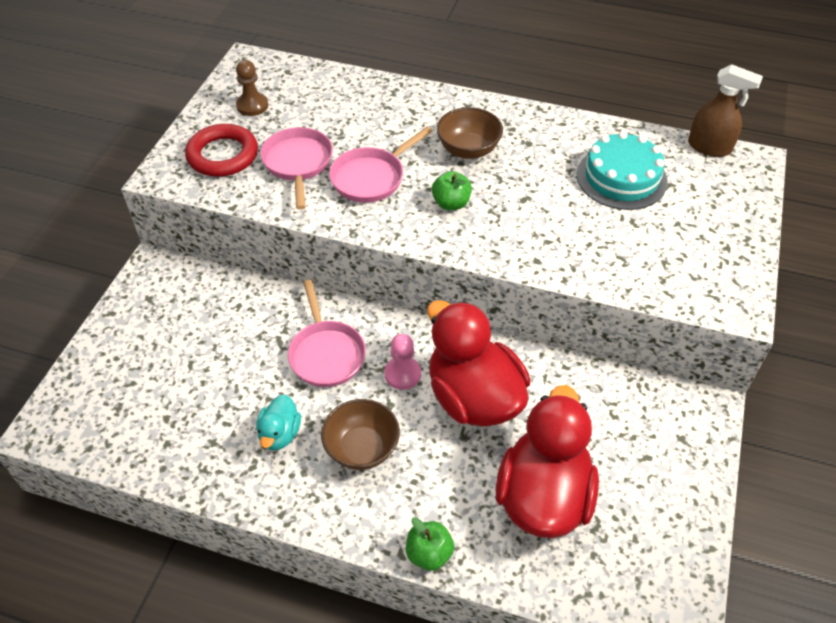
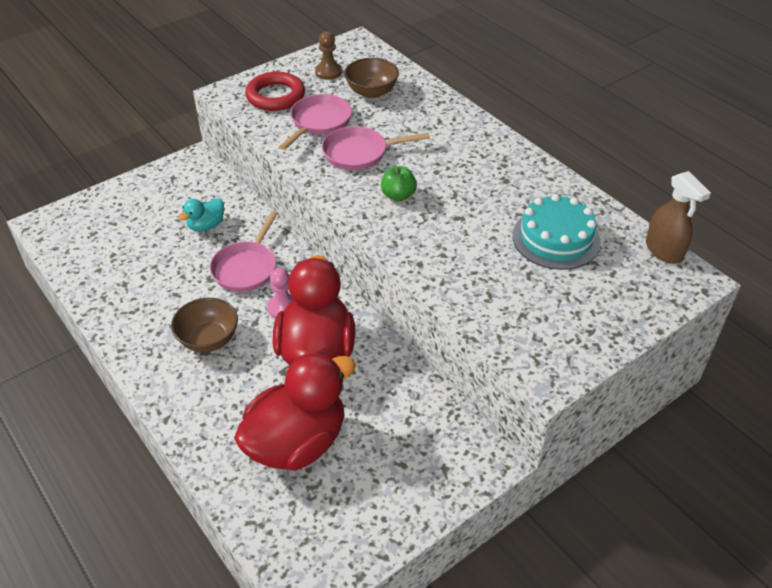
camera: 35 degrees right, 5 degrees down
turquoise duck [256,394,301,450] -> turquoise duck moved to [179,198,224,232]
green apple [406,517,454,571] -> none
brown bowl [437,107,503,159] -> brown bowl moved to [344,58,399,98]

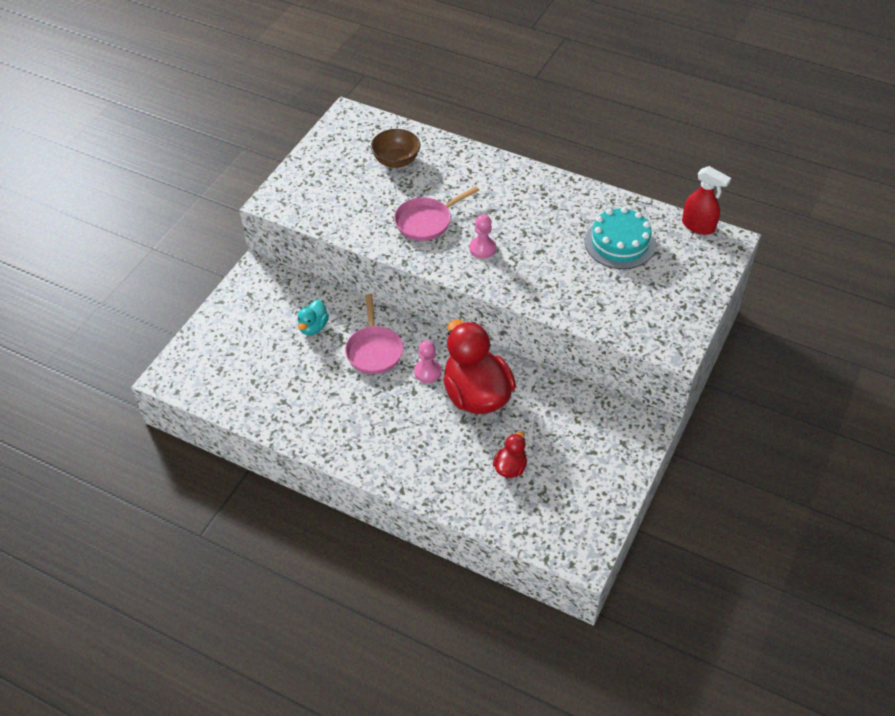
camera: 25 degrees left, 5 degrees up
brown bowl [171,298,238,352] -> none
red duck [234,352,356,471] -> red duck [493,432,527,478], size x0.46
red ring [245,72,305,111] -> none
pink pan [279,94,352,150] -> none
brown pawn [315,31,342,80] -> none
green apple [381,166,417,201] -> pink pawn [469,214,496,259]
brown spray bottle [646,171,711,264] -> red spray bottle [682,166,731,235]

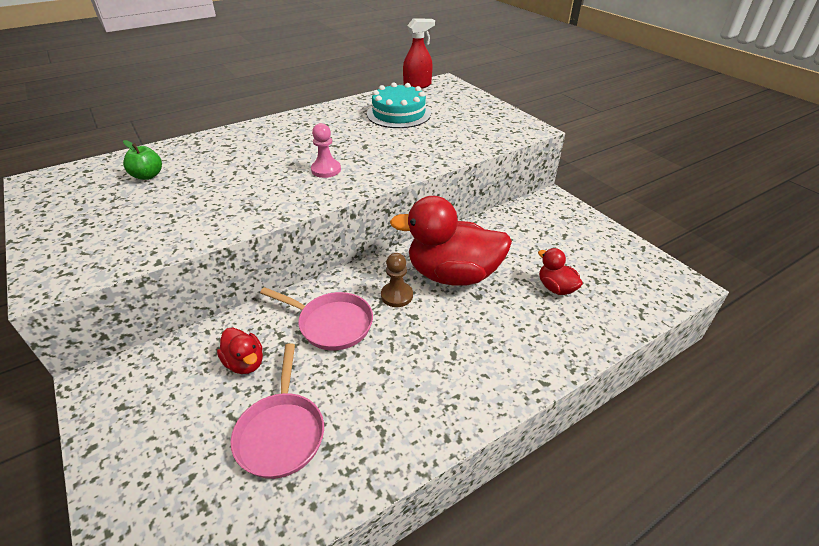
camera: 60 degrees left, 10 degrees down
turquoise duck [298,300,329,335] -> red duck [217,327,263,374]
brown bowl [371,129,420,168] -> green apple [123,140,162,180]
pink pan [394,186,479,241] -> pink pan moved to [231,343,324,479]
pink pawn [414,341,442,383] -> brown pawn [381,253,413,307]

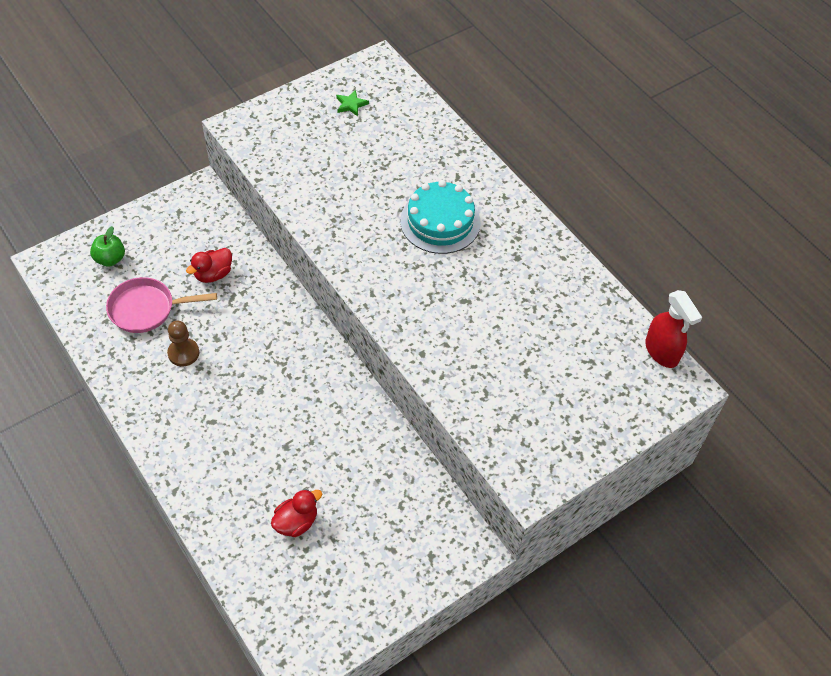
camera: 85 degrees right, 15 degrees up
green apple [123,140,162,180] -> green apple moved to [90,226,125,267]
pink pan [260,287,373,351] -> none
pink pawn [311,123,341,178] -> none
turquoise cake [367,82,431,128] -> turquoise cake moved to [400,180,481,254]
brown pawn [381,253,413,307] -> brown pawn moved to [167,321,199,366]
red duck [390,196,512,286] -> none
none -> green star [336,90,369,117]

